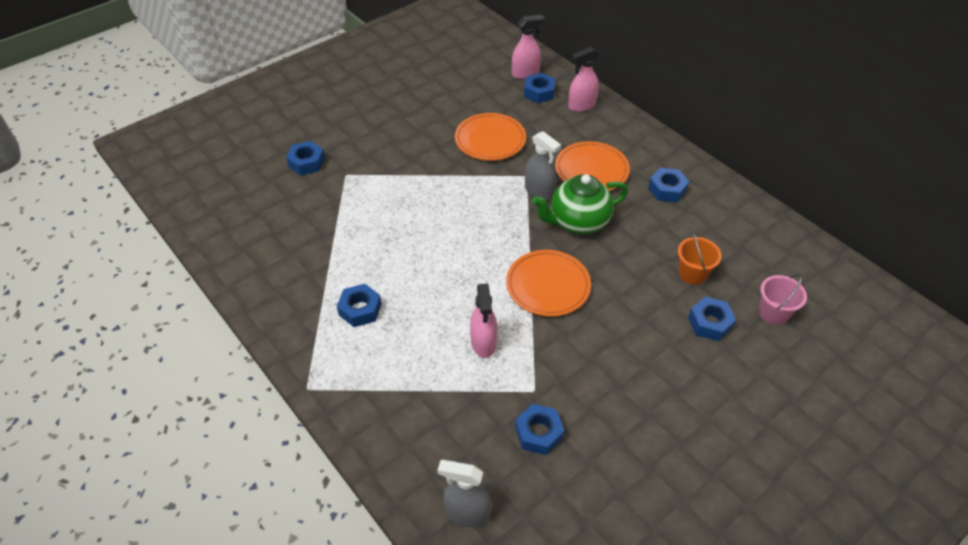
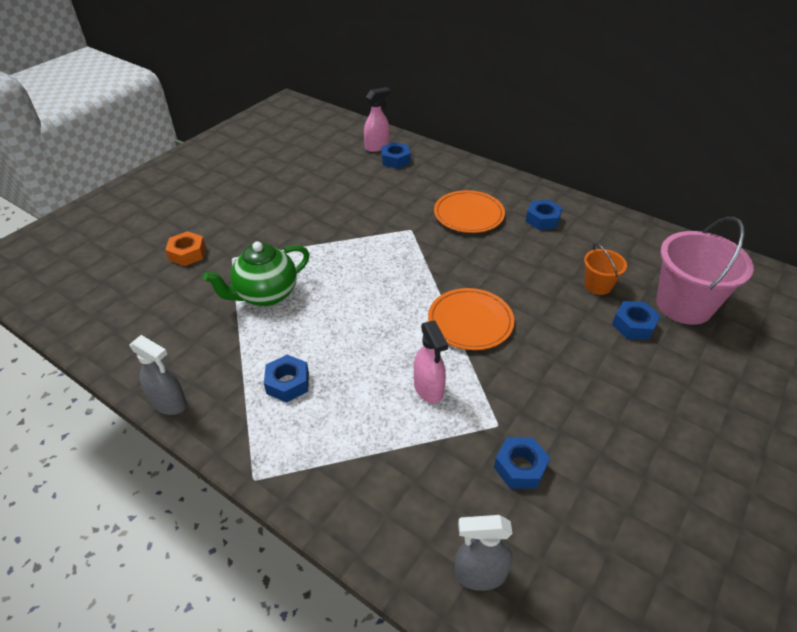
camera: 15 degrees left, 5 degrees down
blue nut [286,141,325,175] -> orange nut [165,231,206,266]
orange plate [455,113,526,161] -> none
grey spray bottle [525,131,561,200] -> grey spray bottle moved to [130,335,187,415]
green teapot [532,174,628,235] -> green teapot moved to [203,241,310,306]
pink spray bottle [568,47,599,112] -> none
pink bucket [759,274,807,325] -> pink bucket [656,217,754,325], size x1.94

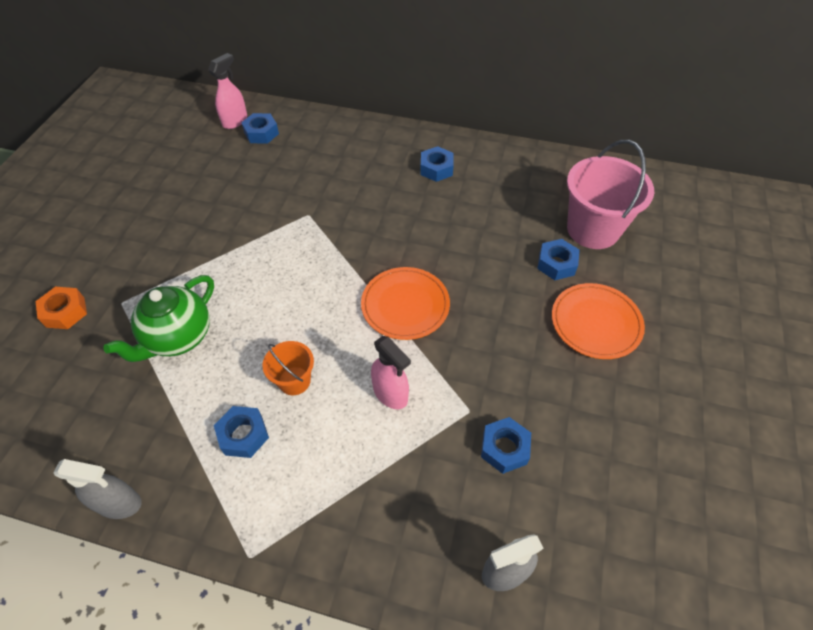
camera: 20 degrees left, 10 degrees up
orange plate [434,190,505,233] -> orange plate moved to [552,283,645,359]
orange bucket [584,243,627,295] -> orange bucket moved to [262,341,314,395]

